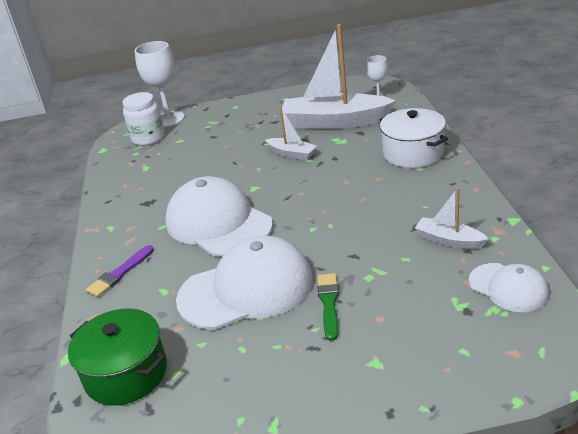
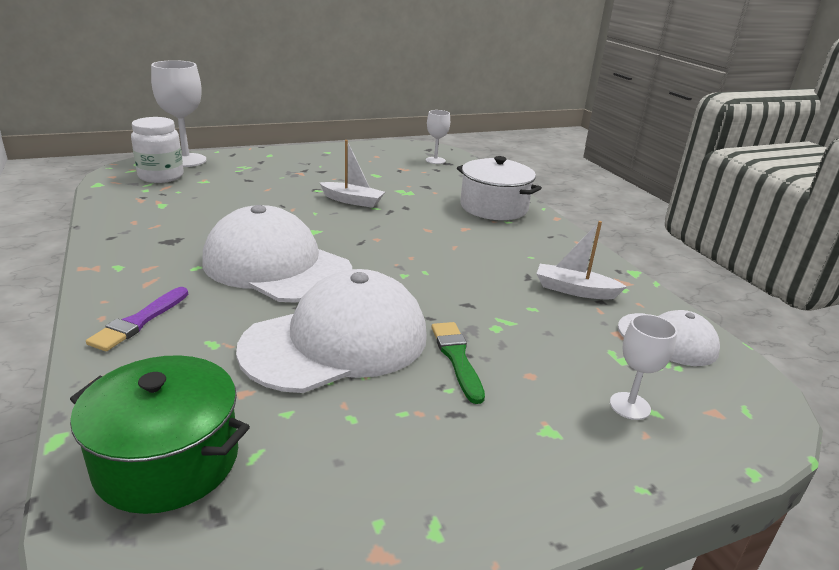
camera: 20 degrees left, 5 degrees down
white boat [282,24,396,129] -> none
none -> white goblet [610,314,677,420]

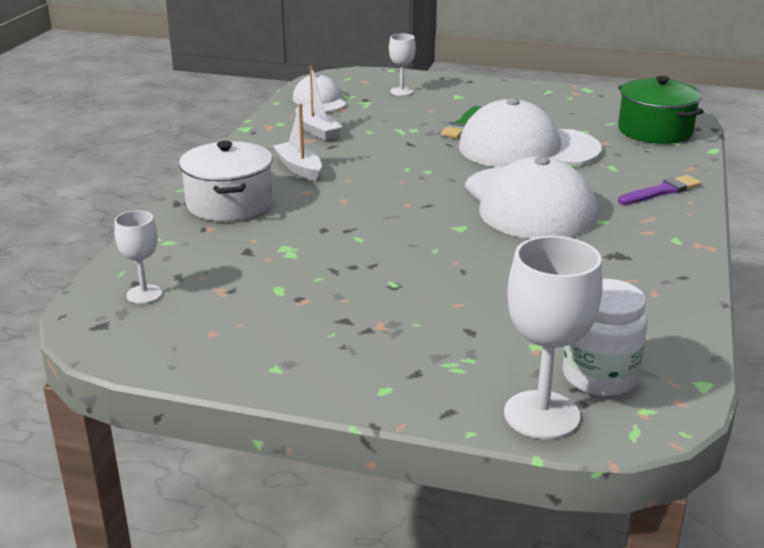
camera: 140 degrees left, 0 degrees up
white boat [320,140,385,208] -> white boat moved to [273,104,322,181]

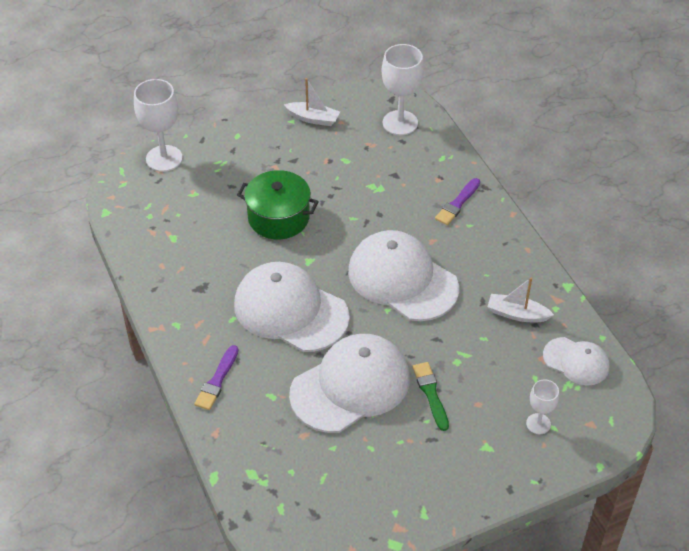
camera: 140 degrees right, 20 degrees up
white goblet [114,210,162,304] -> white goblet [382,44,424,135], size x1.78
white pot [179,141,273,221] -> purple brush [435,178,480,225]
white boat [273,104,322,181] -> white boat moved to [284,78,340,126]
white jar [563,279,648,397] -> none
green pot [618,76,704,144] -> green pot moved to [237,170,319,239]
none -> white cap [348,230,459,321]

